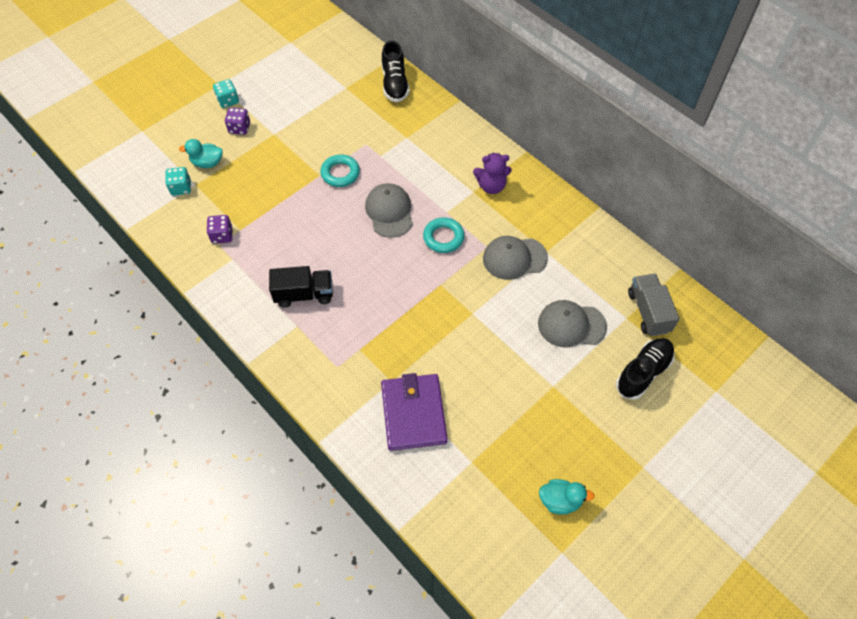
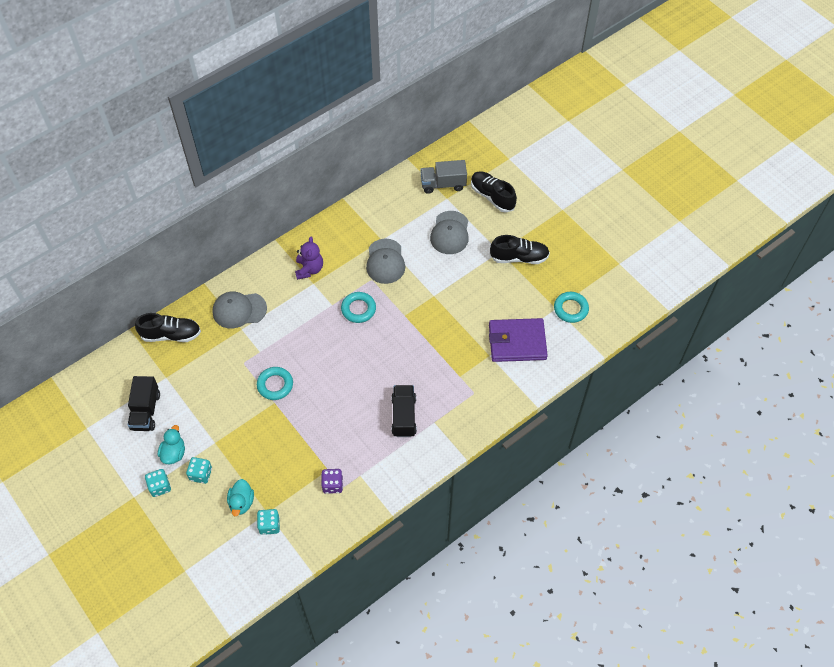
camera: 85 degrees left, 0 degrees up
purple dice [225,108,250,135] -> turquoise dice [186,457,212,484]
grey cap [365,183,413,238] -> grey cap moved to [212,292,267,329]
turquoise duck [539,479,595,515] -> turquoise duck moved to [158,425,185,464]
none -> black truck [128,376,160,431]
none -> black shoe [490,235,550,264]
none -> turquoise ring [554,292,589,323]

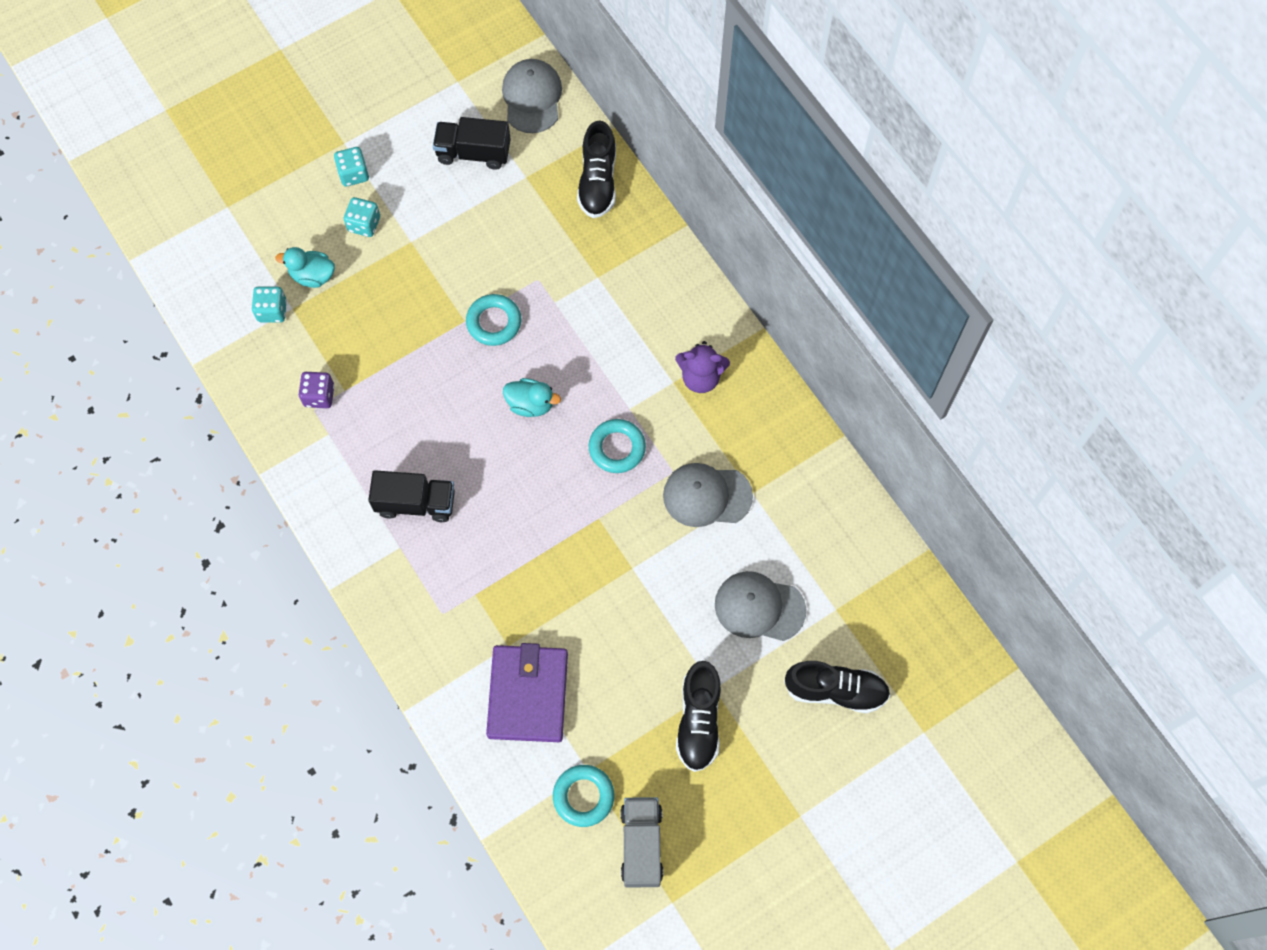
camera: 95 degrees right, 10 degrees up
turquoise duck [158,425,185,464] -> turquoise duck moved to [503,378,561,417]
grey cap [212,292,267,329] -> grey cap moved to [502,59,562,133]
grey truck [420,160,467,194] -> grey truck moved to [620,797,663,888]
black shoe [471,171,517,213] -> black shoe turned 45 degrees clockwise [784,661,890,713]

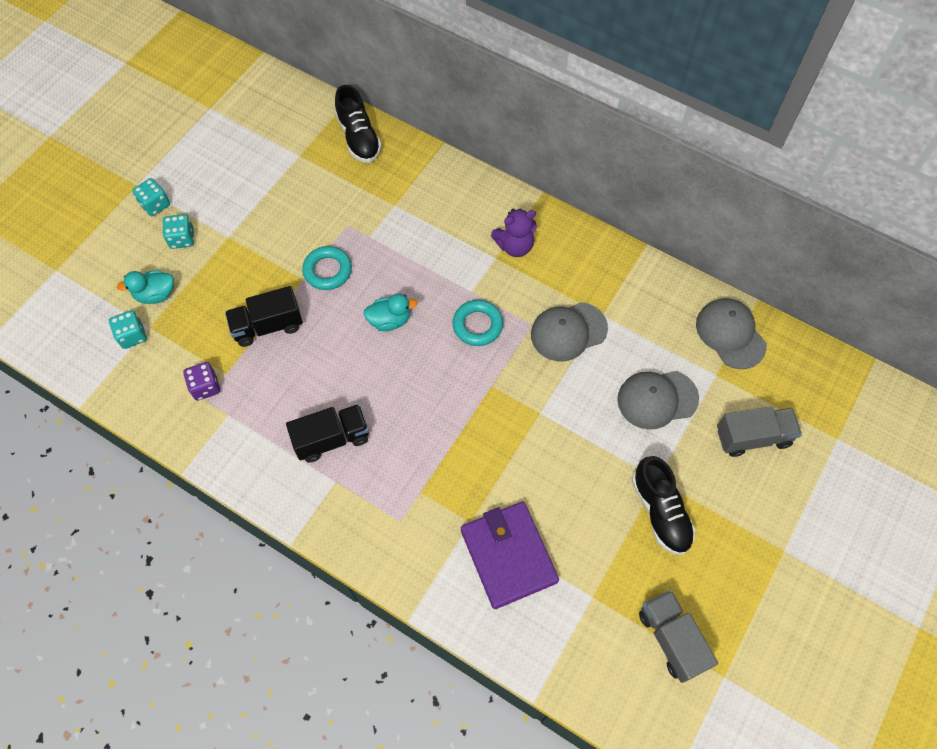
camera: 25 degrees left, 5 degrees down
black truck [433,117,511,170] -> black truck moved to [225,286,303,347]
grey cap [502,59,562,133] -> grey cap moved to [696,298,767,369]
turquoise ring [553,765,614,827] -> none
black shoe [784,661,890,713] -> grey truck [717,406,802,457]

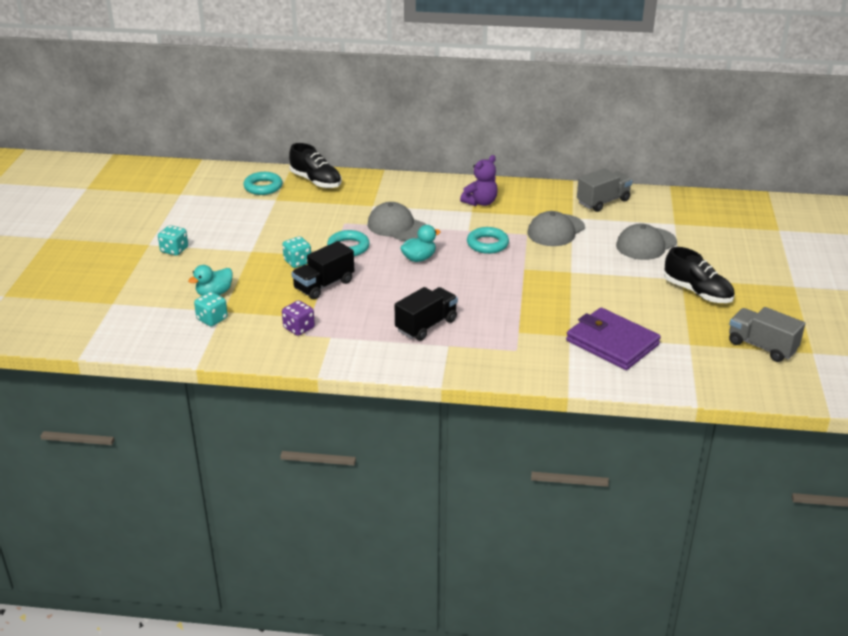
camera: 25 degrees left, 30 degrees down
turquoise dice [163,214,194,249] -> turquoise dice moved to [282,236,311,268]
grey cap [696,298,767,369] -> grey cap moved to [368,202,426,241]
grey truck [717,406,802,457] -> grey truck moved to [577,168,632,212]
none -> turquoise ring [243,172,283,195]

